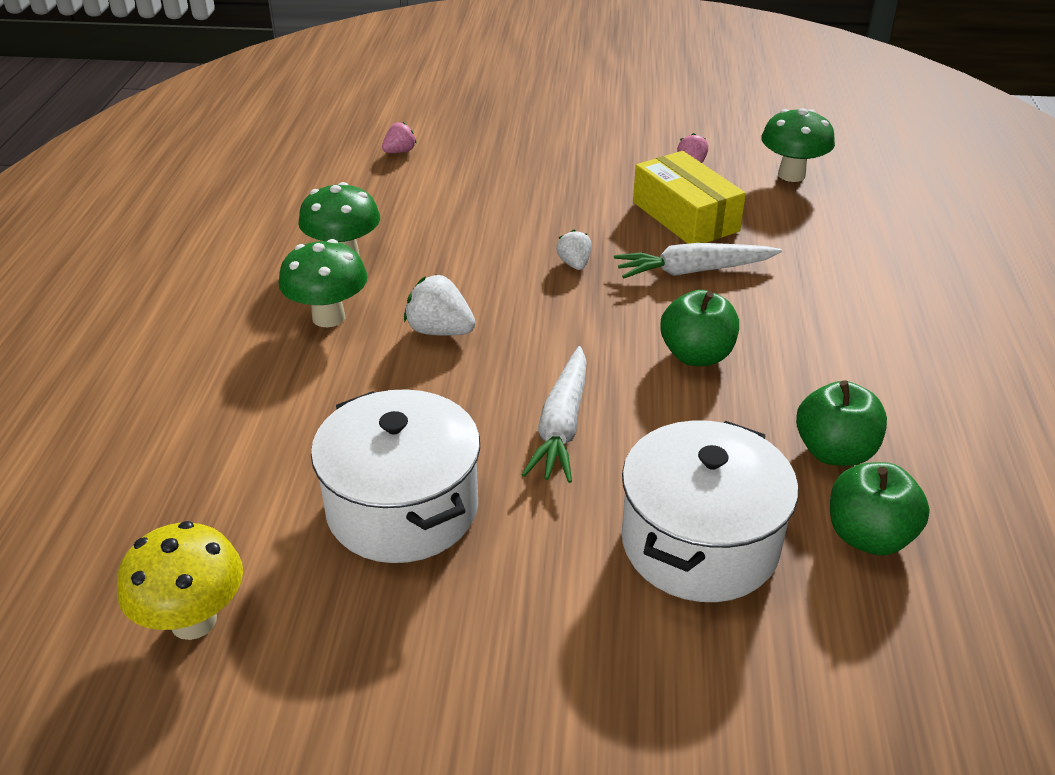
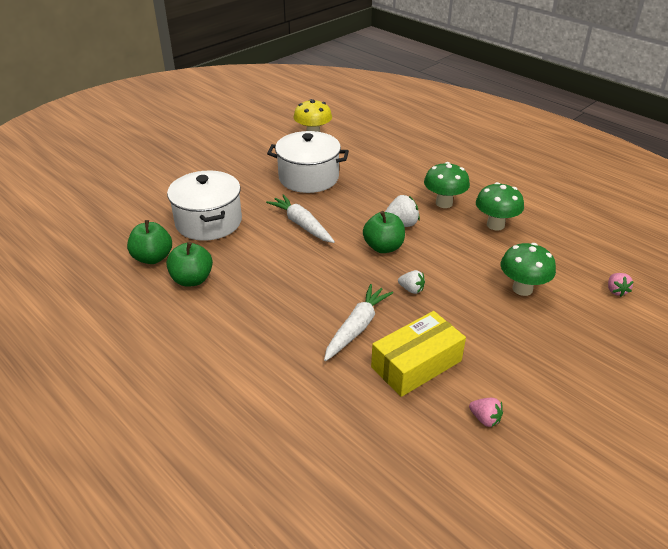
camera: 130 degrees right, 0 degrees up
yellow box [633,151,746,244] -> yellow box turned 45 degrees counterclockwise [371,311,466,397]
green apple [660,290,739,366] -> green apple moved to [363,211,405,253]
green mushroom [761,108,835,182] -> green mushroom moved to [501,243,556,296]

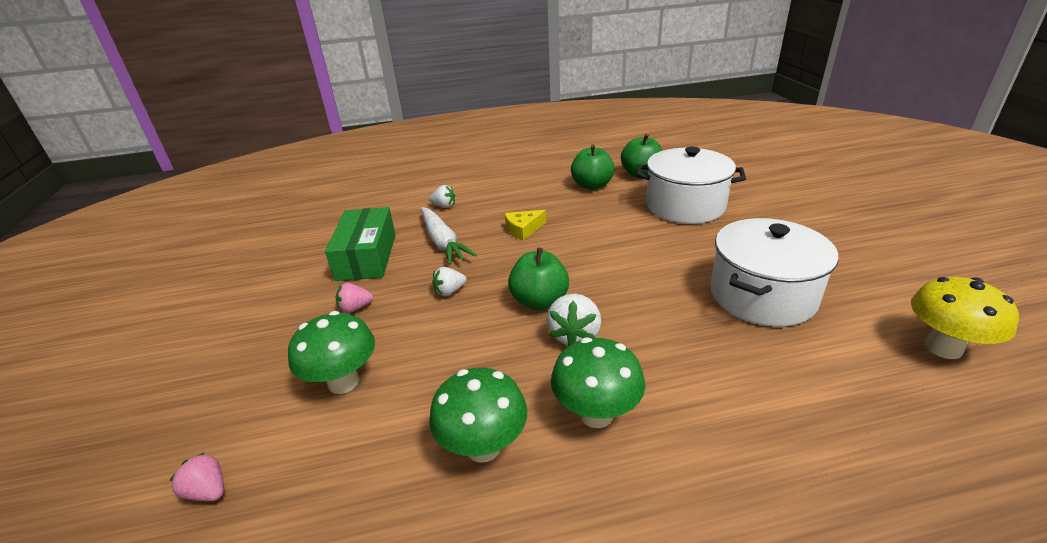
camera: 125 degrees right, 5 degrees down
white carrot [266,194,335,243] -> none
yellow box [371,311,466,397] -> green box [325,207,396,281]
pink strawberry [469,398,503,427] -> pink strawberry moved to [336,283,373,313]
none -> white strawberry [429,185,455,208]
none -> yellow cheese [505,210,546,241]

